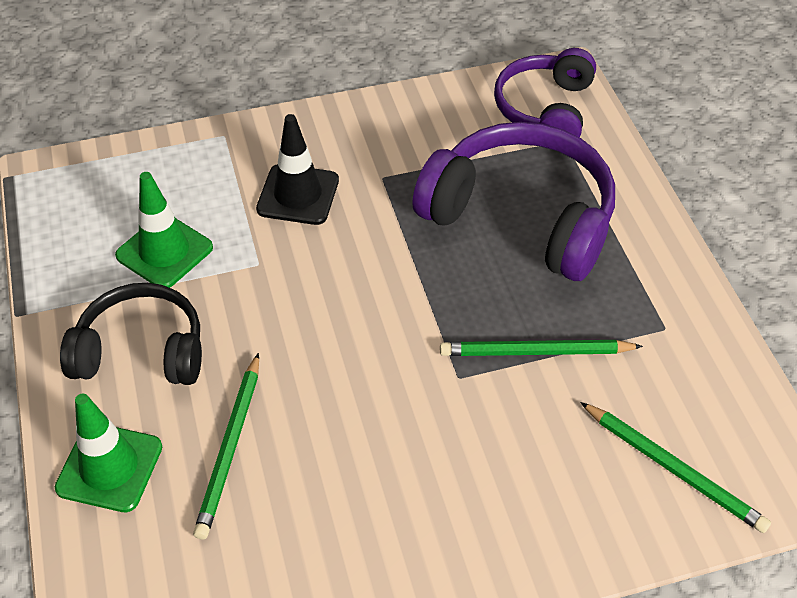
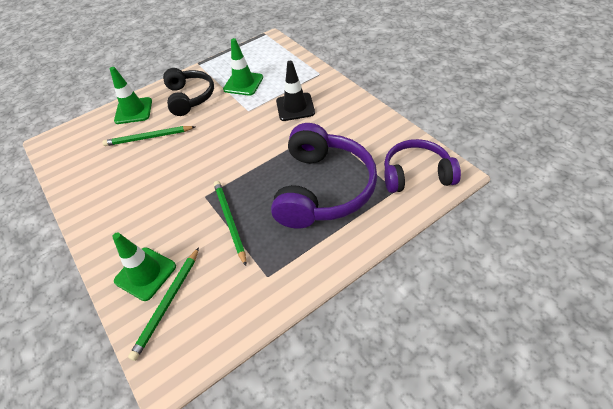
camera: 75 degrees right, 0 degrees up
none -> green traffic cone [112,232,176,301]

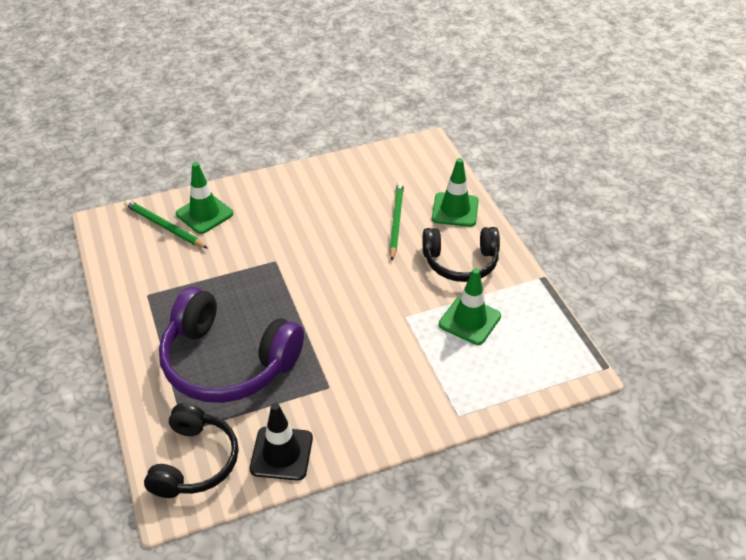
camera: 100 degrees right, 5 degrees down
green pencil [214,181,246,266] -> none
black traffic cone [276,61,315,121] -> black traffic cone moved to [250,403,313,480]
purple headphones [384,139,461,193] -> black headphones [144,403,238,498]

